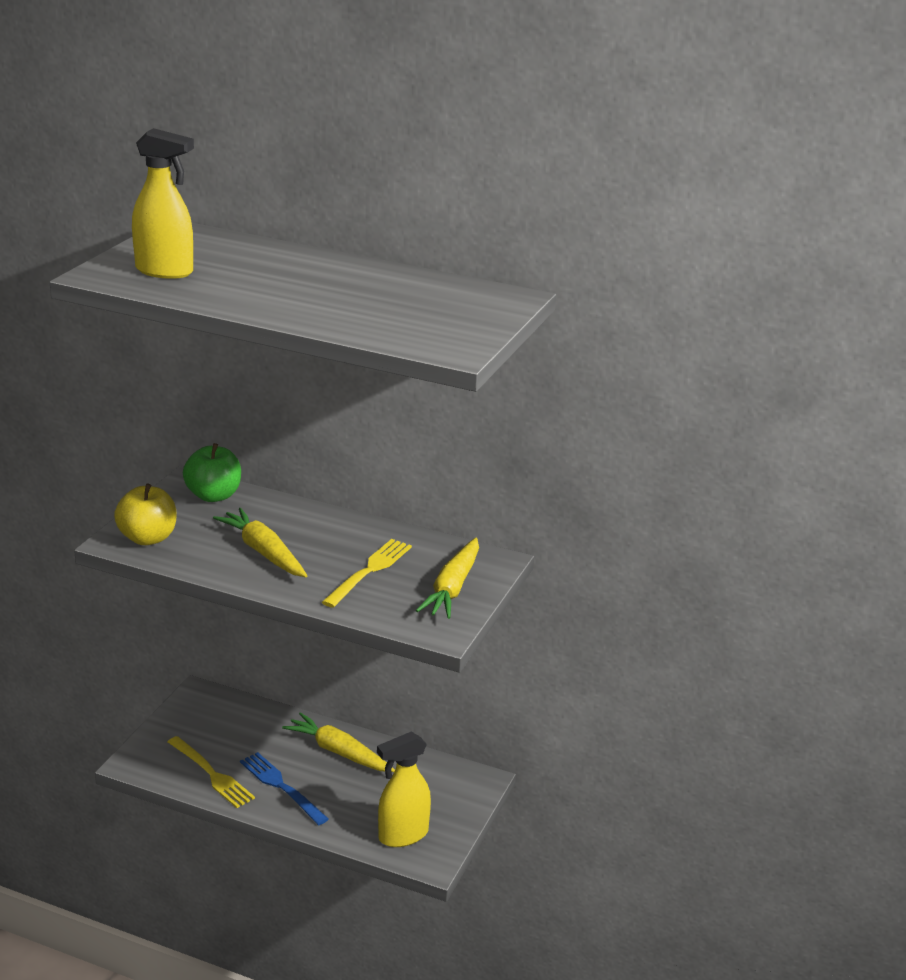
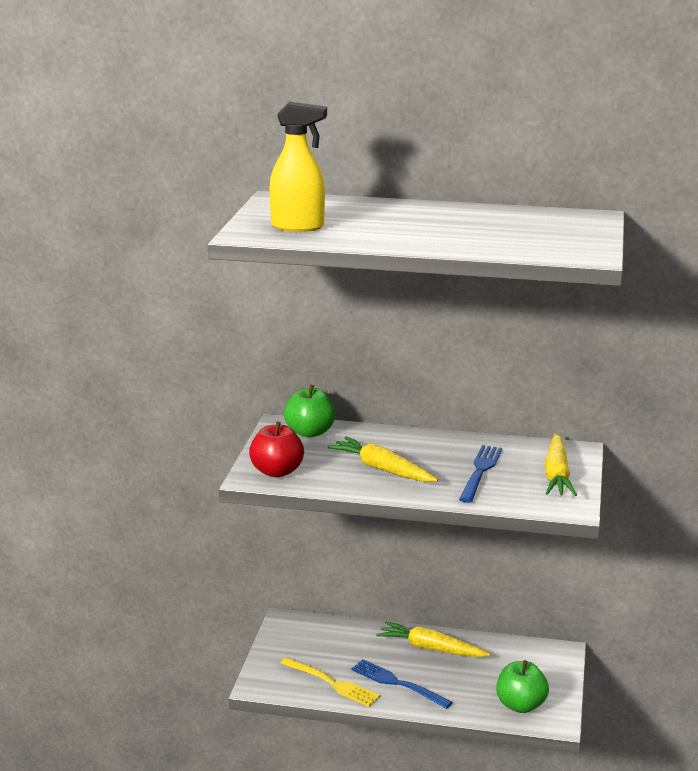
camera: 10 degrees left, 5 degrees down
yellow apple [114,483,176,545] -> red apple [249,421,304,477]
yellow fork [322,539,412,608] -> blue fork [459,445,502,503]
yellow spray bottle [377,731,431,847] -> green apple [496,660,549,713]

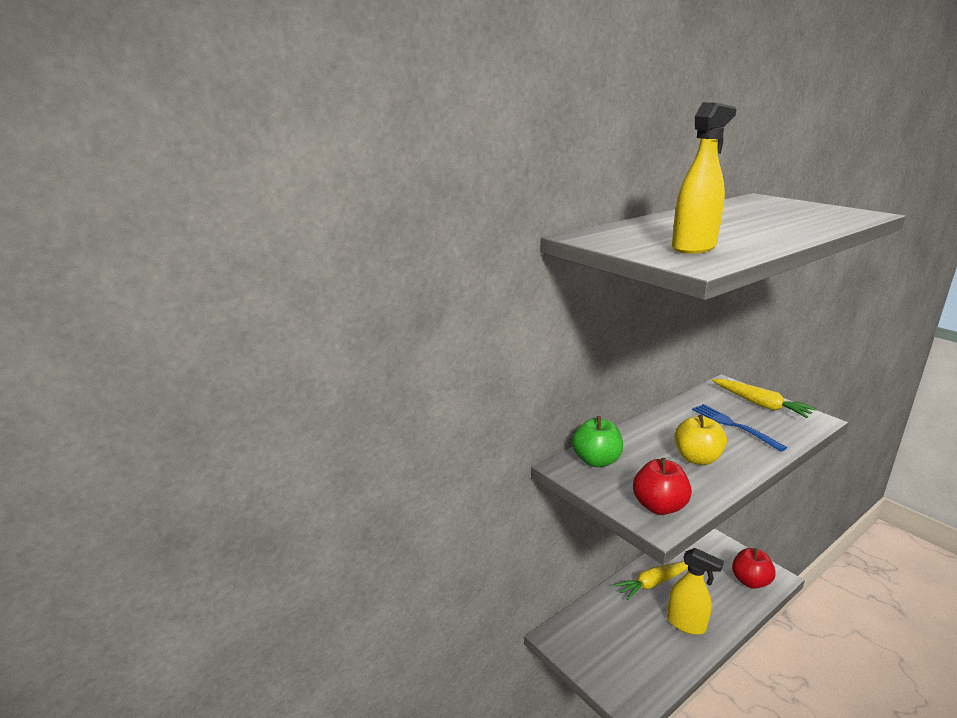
camera: 50 degrees left, 0 degrees up
yellow fork [280,657,380,707] -> none
yellow carrot [328,437,438,482] -> yellow apple [674,414,727,465]
blue fork [351,659,453,709] -> yellow spray bottle [667,548,724,635]
green apple [496,660,549,713] -> red apple [732,548,776,589]

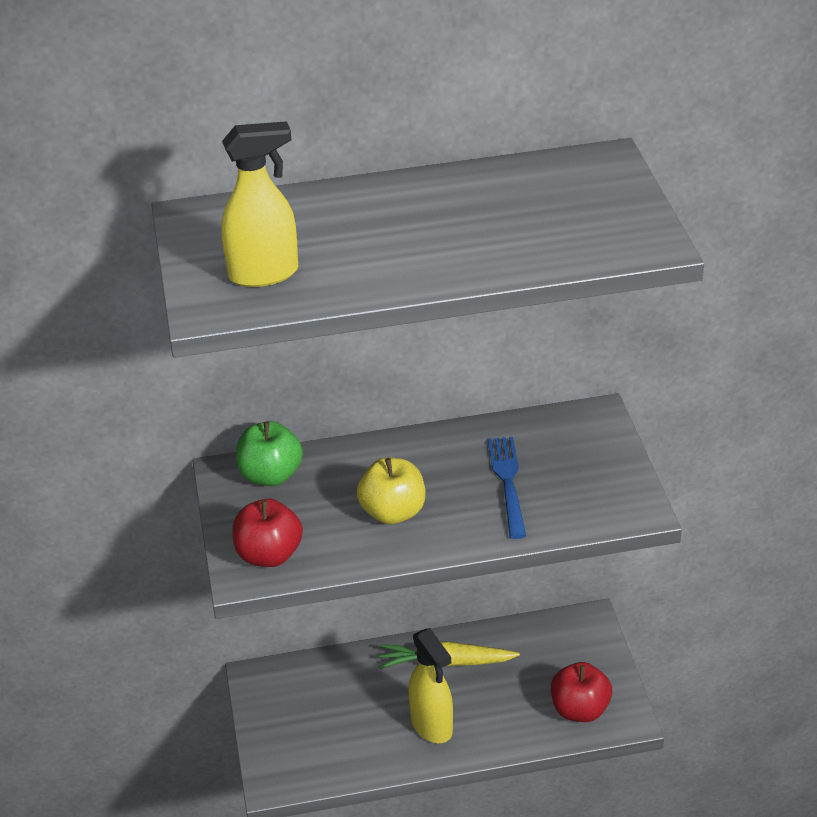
camera: 30 degrees right, 15 degrees up
yellow carrot [712,379,816,418] -> none

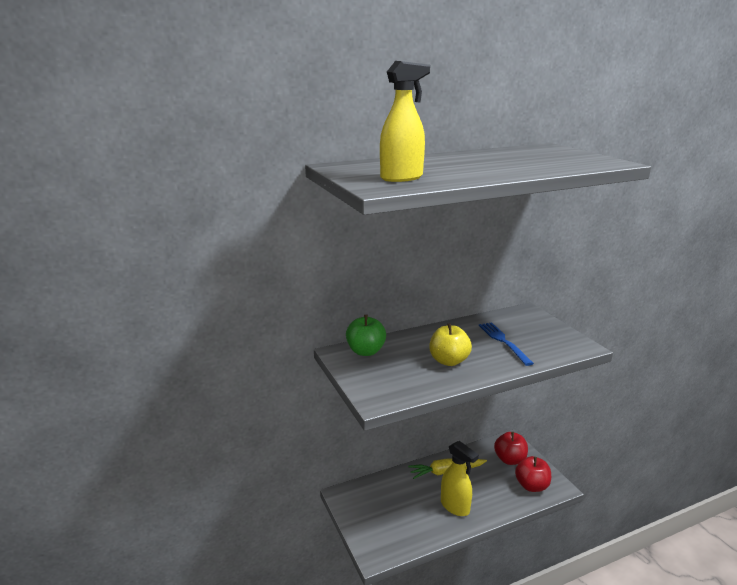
camera: 15 degrees left, 15 degrees down
red apple [232,499,303,567] -> red apple moved to [494,432,528,465]

